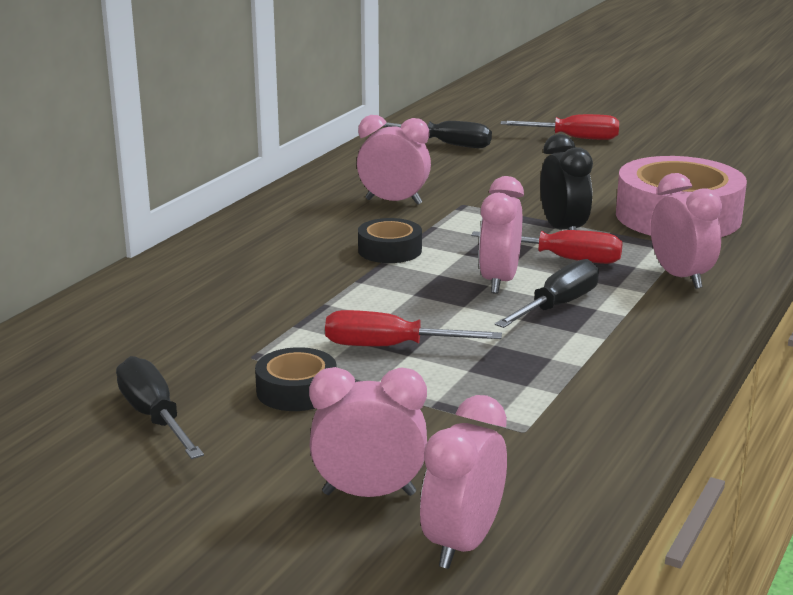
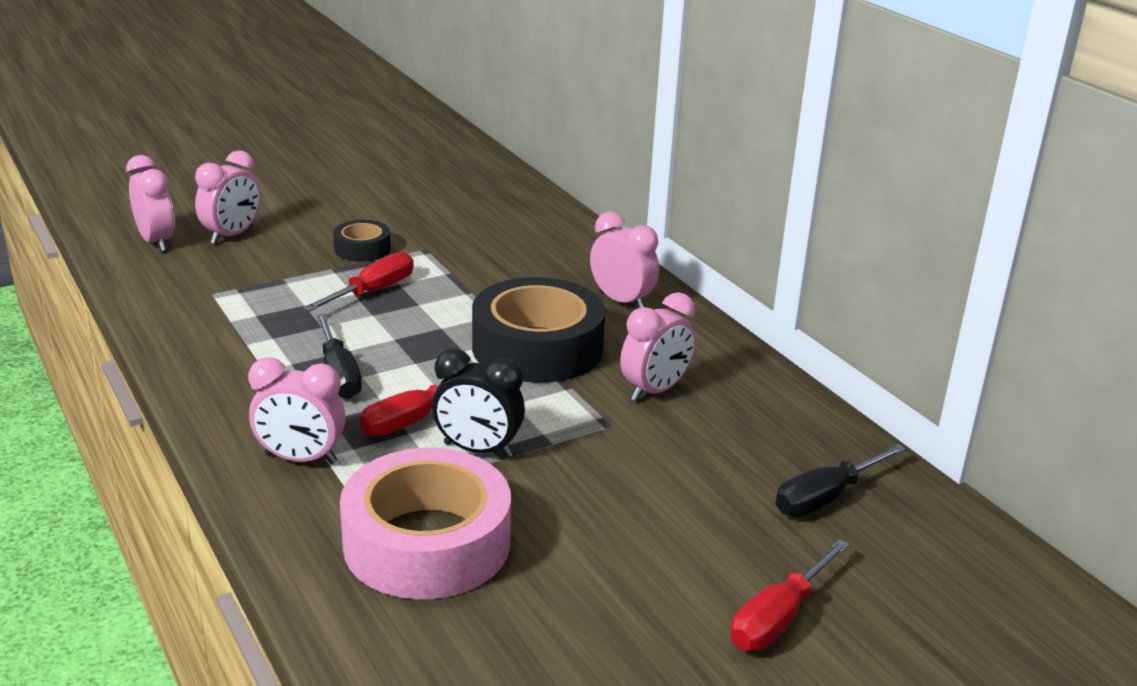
camera: 120 degrees right, 5 degrees up
black screwdriver [116,356,204,459] -> none
black tape [358,218,422,263] -> black tape [472,277,605,383], size x2.06
pink clock [479,176,524,294] -> pink clock moved to [590,211,659,308]

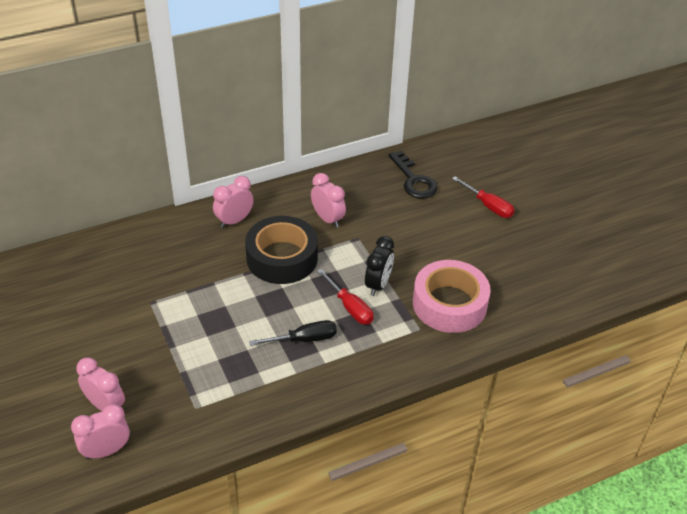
camera: 85 degrees left, 15 degrees up
pink clock [248,357,346,464] -> none
red screwdriver [303,252,414,312] -> none
black tape [333,220,391,262] -> none
black screwdriver [776,444,906,516] -> black key [388,151,438,199]

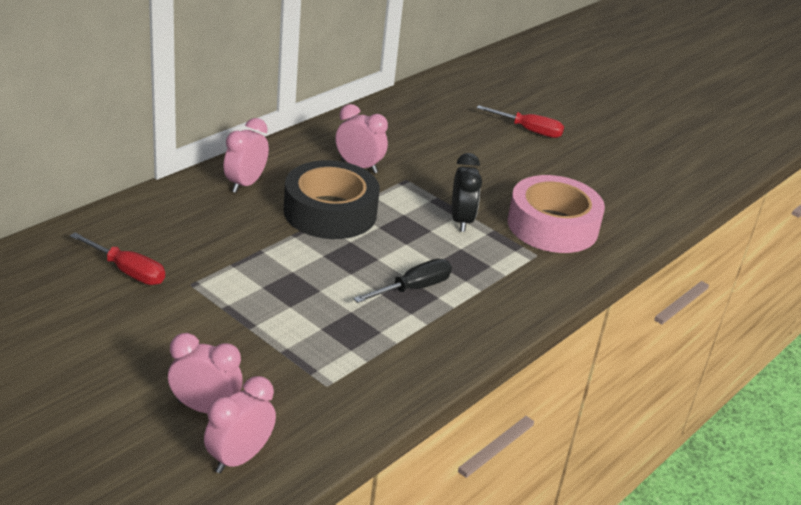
camera: 25 degrees left, 10 degrees down
red screwdriver [317,269,374,325] -> red screwdriver moved to [70,233,165,285]
black key [388,151,438,199] -> none

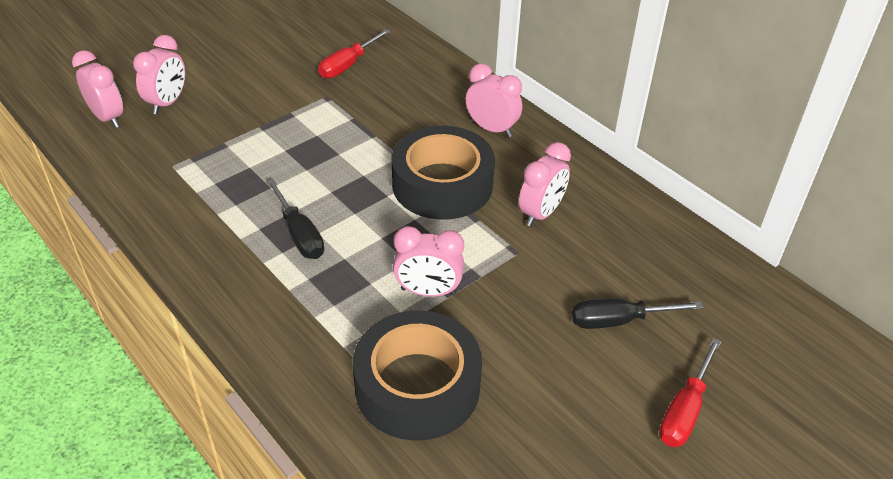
camera: 100 degrees right, 10 degrees up
black clock [452,153,482,232] -> pink clock [393,226,464,297]
pink tape [507,175,605,253] -> black tape [353,310,482,441]
none -> black screwdriver [572,299,703,329]

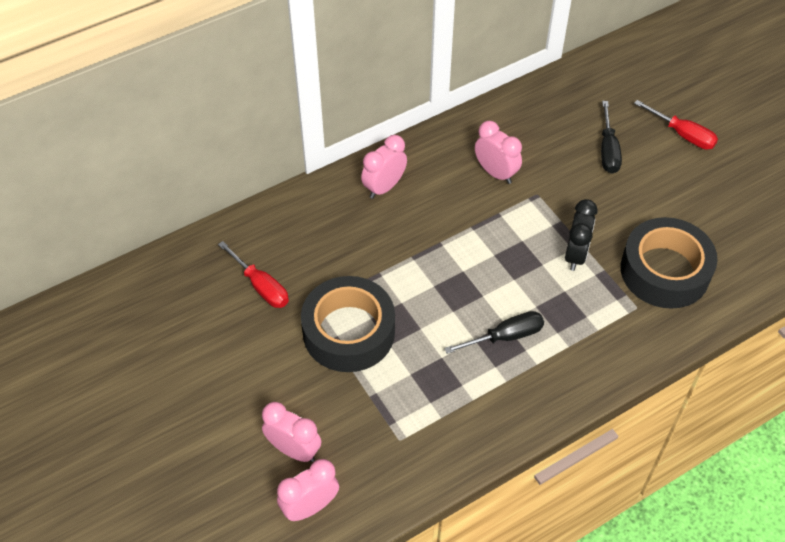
camera: 80 degrees left, 10 degrees up
black tape [392,126,495,220] -> black tape moved to [301,276,395,372]
pink clock [393,226,464,297] -> black clock [565,199,598,271]

